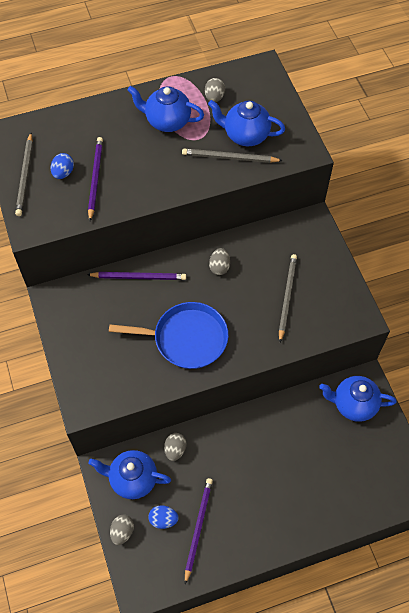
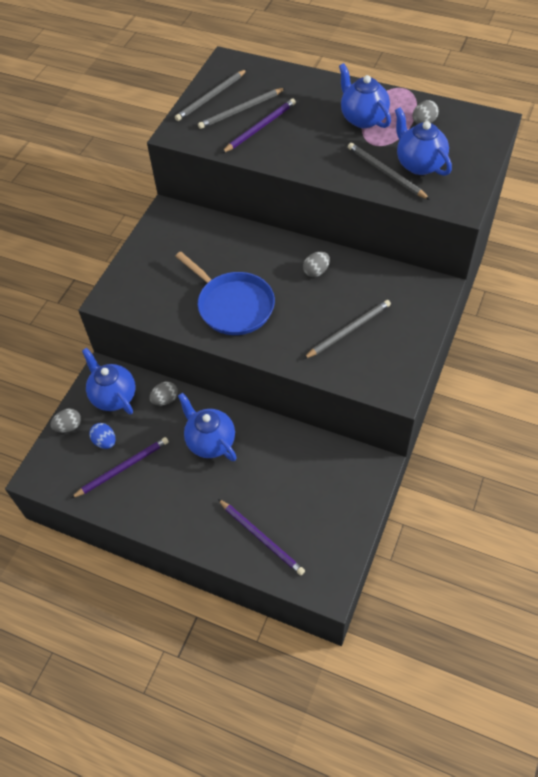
camera: 45 degrees right, 5 degrees down
blue egg [51,153,74,179] -> grey pencil [198,88,285,129]
purple pencil [87,272,186,280] -> purple pencil moved to [218,499,305,575]
blue teapot [319,376,396,422] -> blue teapot moved to [178,393,237,461]

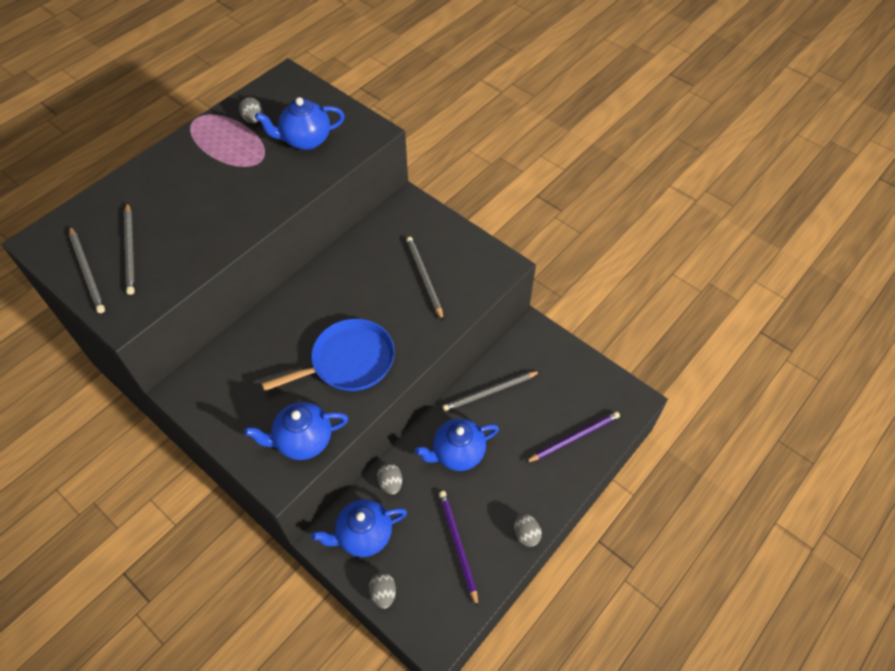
camera: 75 degrees left, 0 degrees up
blue egg [89,423,116,449] -> none
purple pencil [222,98,296,153] -> none
grey egg [303,252,330,277] -> grey egg moved to [514,513,542,547]
blue teapot [339,63,391,128] -> blue teapot moved to [244,402,348,460]
grey pencil [348,143,430,200] -> grey pencil moved to [442,371,540,411]

